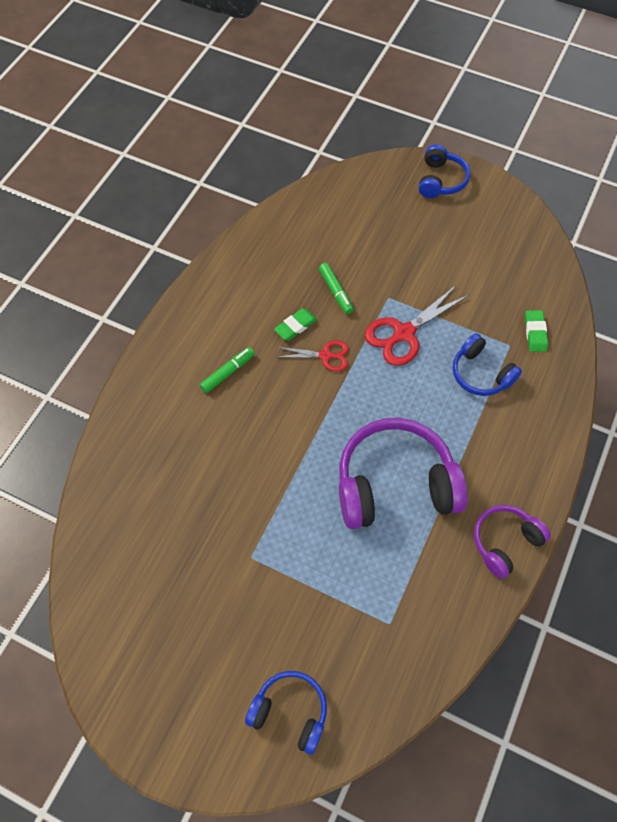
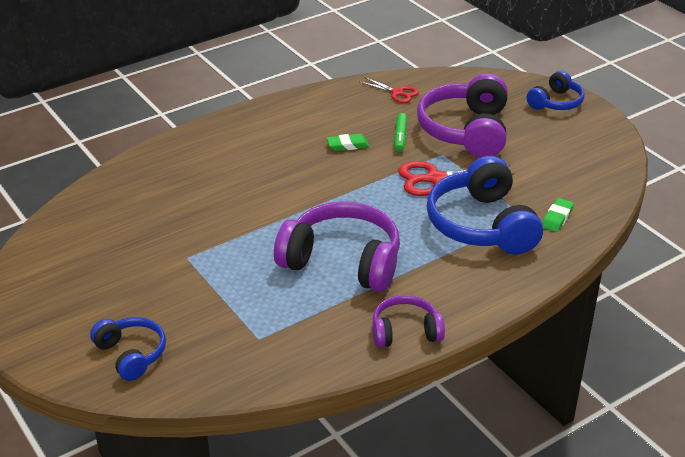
camera: 30 degrees right, 25 degrees down
green marker [200,347,255,393] -> none
red scissors [277,340,349,371] -> red scissors moved to [360,77,419,103]
blue headphones [453,333,522,396] -> blue headphones [427,156,543,254], size x1.81
none -> purple headphones [417,73,508,158]

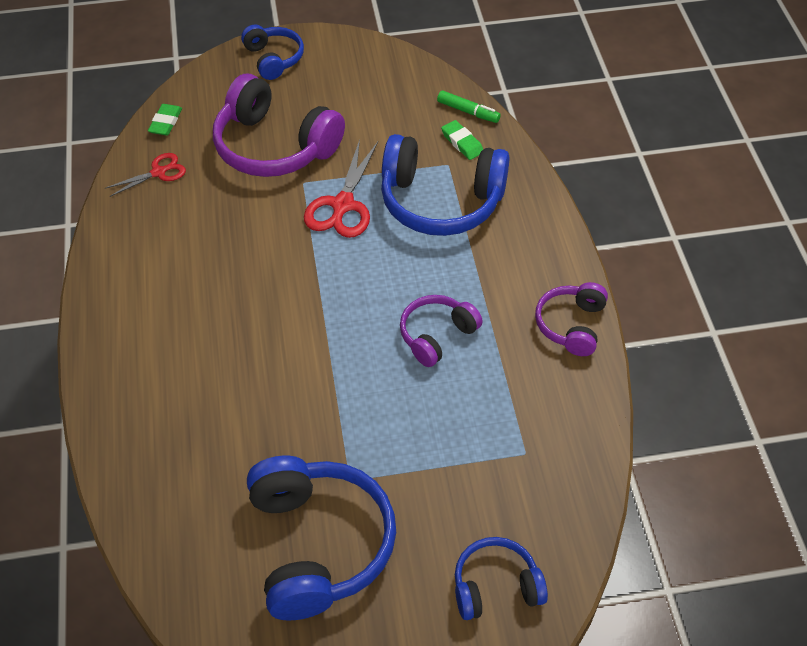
camera: 65 degrees left, 15 degrees up
purple headphones [274,201,400,292] -> purple headphones [400,295,483,367], size x0.55
green eraser [327,134,370,151] -> green eraser moved to [148,104,182,135]
green marker [394,113,407,152] -> green marker moved to [437,90,501,123]
none -> blue headphones [247,456,396,621]

